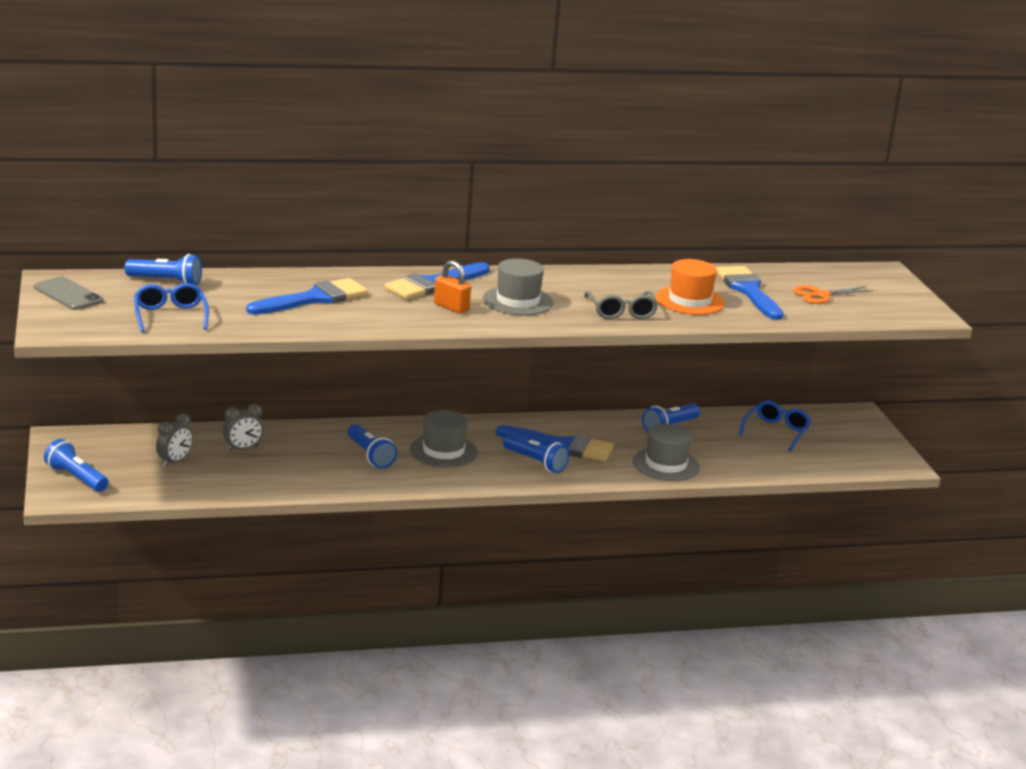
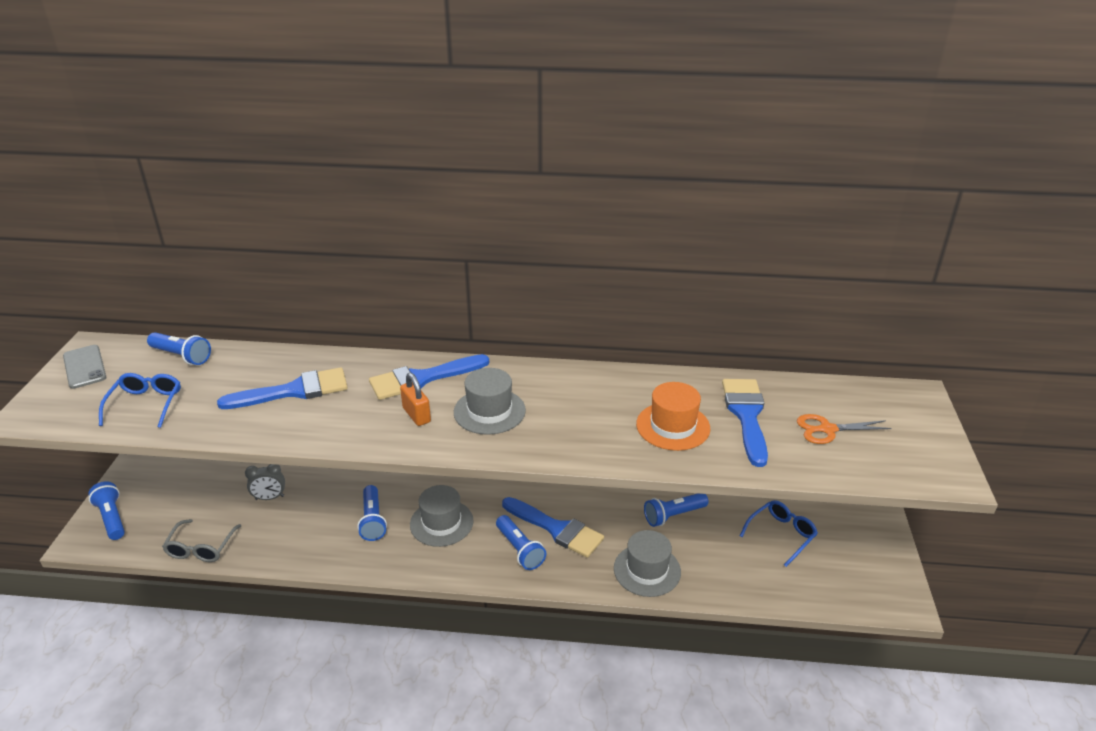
camera: 20 degrees right, 10 degrees up
grey clock [156,413,193,467] -> none
grey glasses [584,291,658,319] -> grey glasses moved to [162,519,242,562]

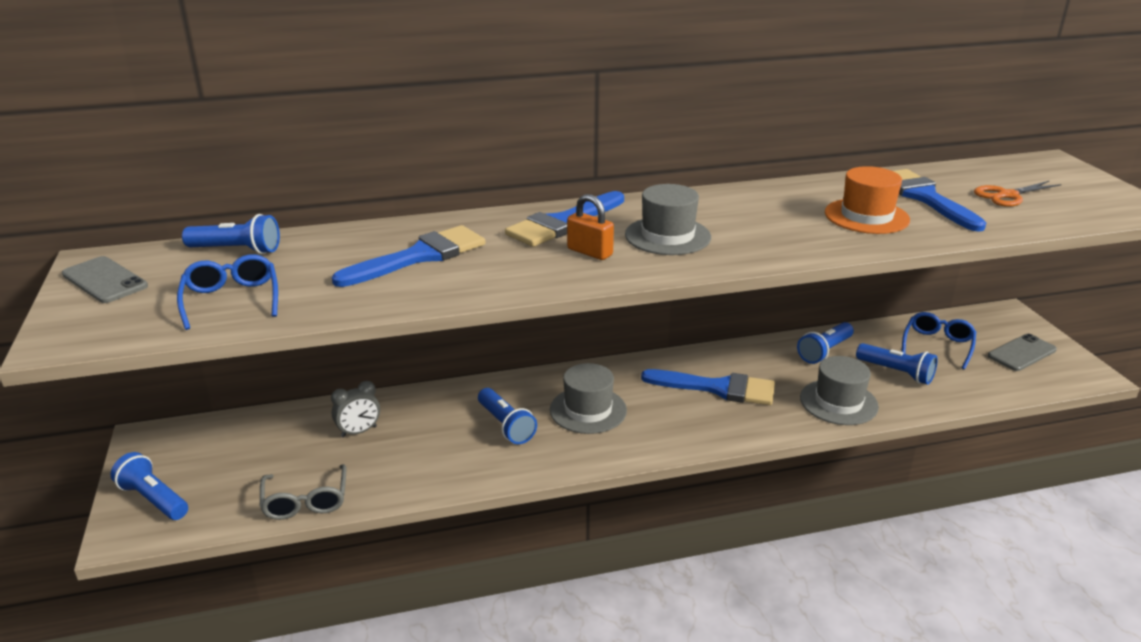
camera: 20 degrees left, 5 degrees down
blue flashlight [496,515,546,570] -> blue flashlight moved to [856,343,938,385]
none -> grey phone [988,334,1057,371]

